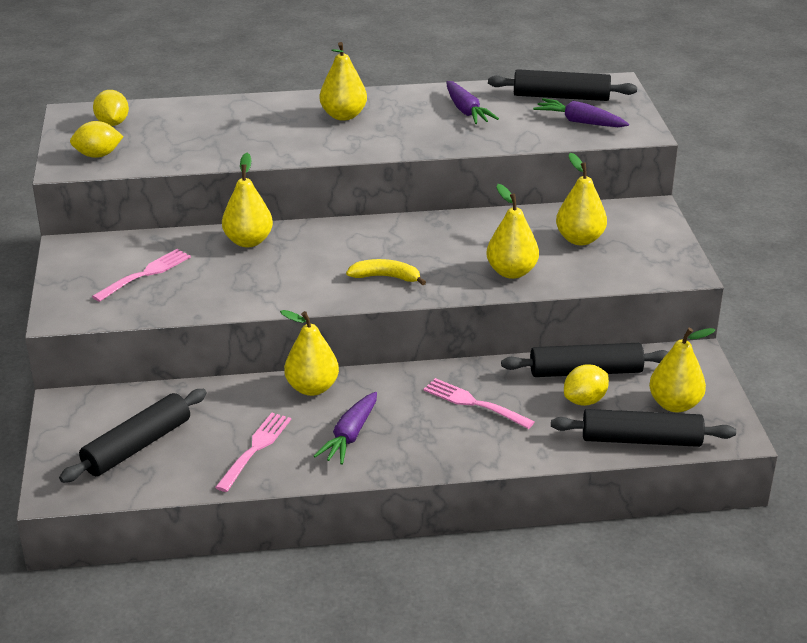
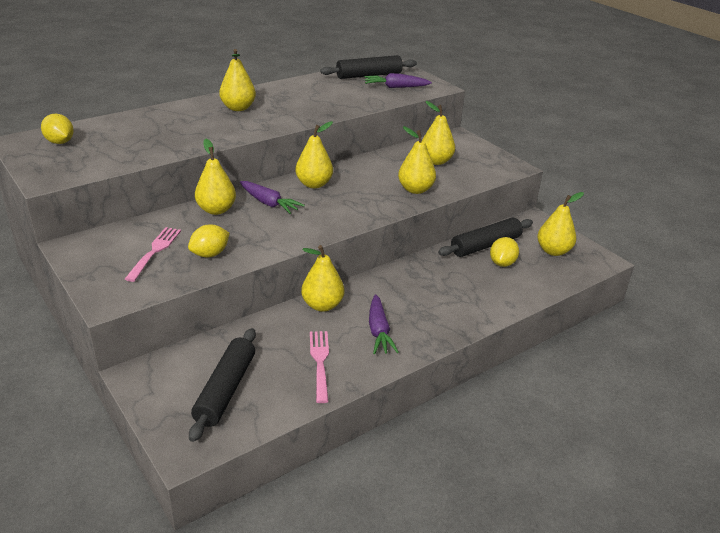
camera: 30 degrees left, 0 degrees up
yellow lemon [70,121,124,158] -> yellow lemon moved to [188,224,230,257]
yellow banana [346,259,426,285] -> none
pink fork [423,378,535,429] -> none
purple carrot [446,81,499,124] -> purple carrot moved to [240,181,305,214]
black rolling pin [551,409,736,447] -> none
none -> yellow pear [295,121,333,188]

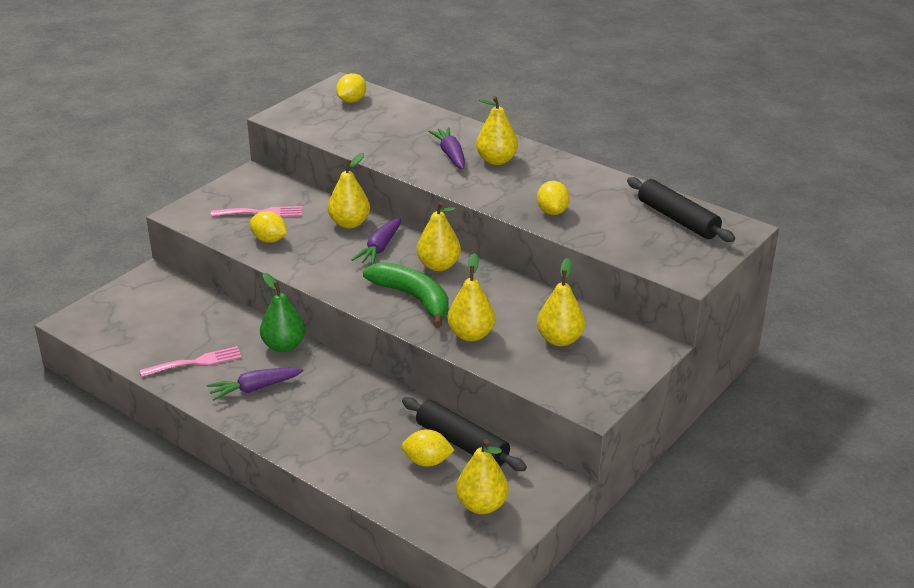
camera: 75 degrees right, 0 degrees up
black rolling pin [189,328,256,442] -> none
yellow pear [301,245,344,312] -> green pear [260,273,305,352]
purple carrot [365,73,432,88] -> purple carrot moved to [428,127,465,170]
none -> green banana [363,262,449,328]
none -> yellow lemon [537,181,570,215]

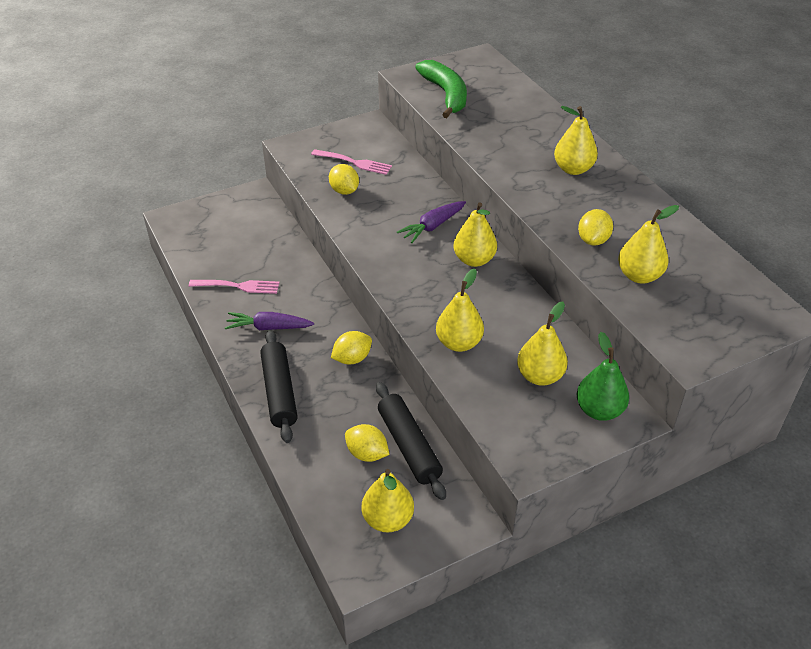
camera: 25 degrees right, 10 degrees up
green pear [260,273,305,352] -> green pear moved to [577,332,629,421]
yellow pear [328,153,370,228] -> yellow pear moved to [618,205,679,284]
yellow lemon [336,73,366,103] -> yellow lemon moved to [331,331,372,364]
green banana [363,262,449,328] -> green banana moved to [415,60,467,118]
purple carrot [428,127,465,170] -> none
black rolling pin [627,177,735,242] -> black rolling pin moved to [260,330,298,443]

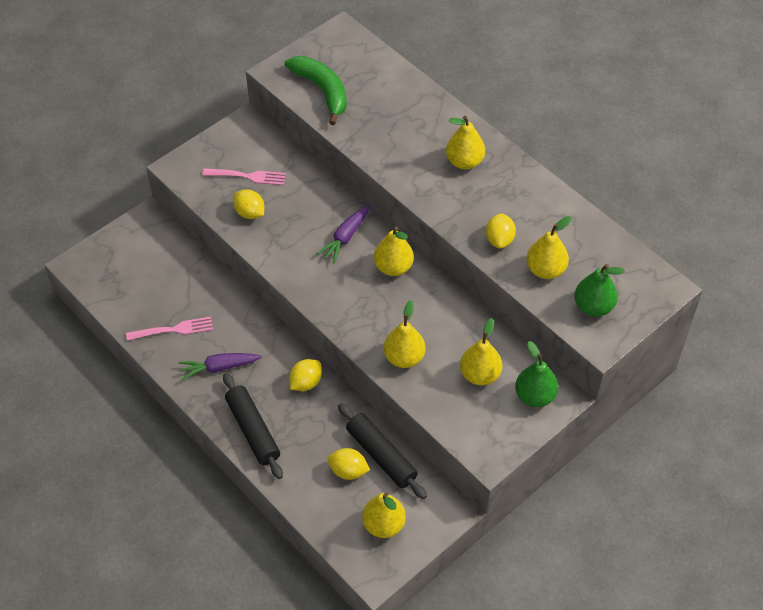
camera: 15 degrees left, 10 degrees up
none -> green pear [574,264,625,317]

